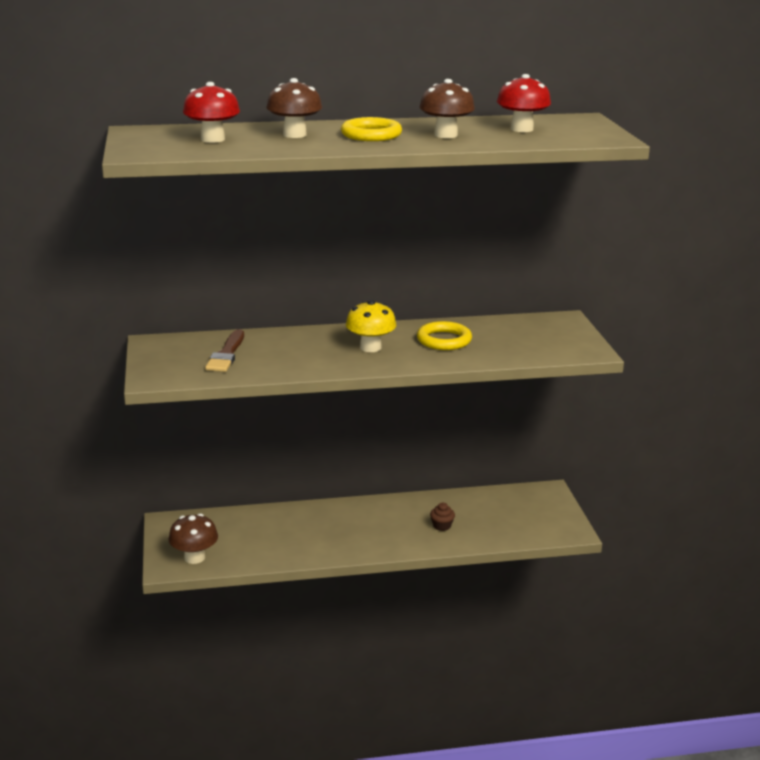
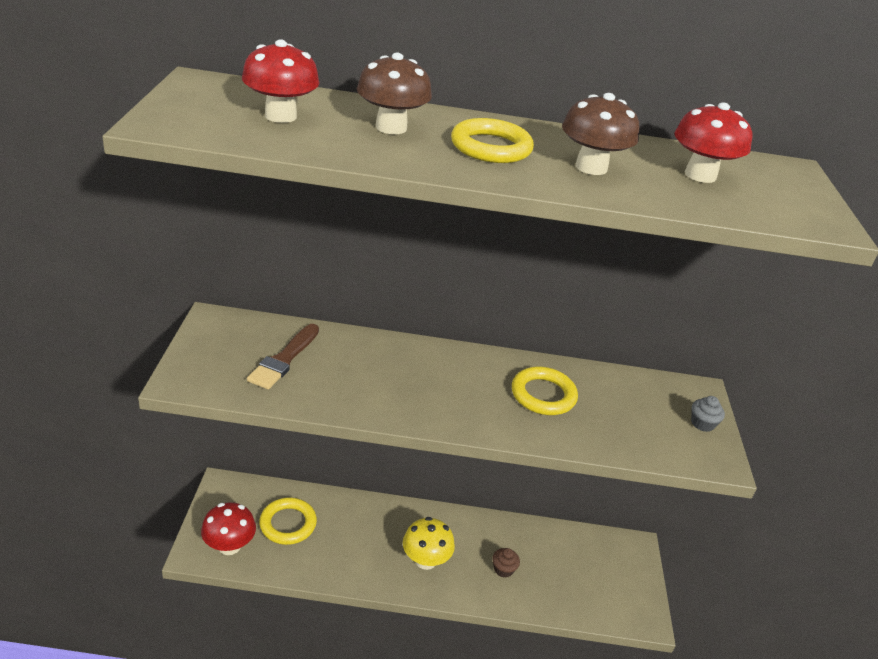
camera: 10 degrees right, 10 degrees up
brown mushroom [168,514,218,564] -> red mushroom [201,502,256,555]
yellow mushroom [346,300,396,352] -> yellow mushroom moved to [403,517,455,570]
none -> yellow ring [259,498,317,545]
none -> grey cupcake [691,396,725,432]

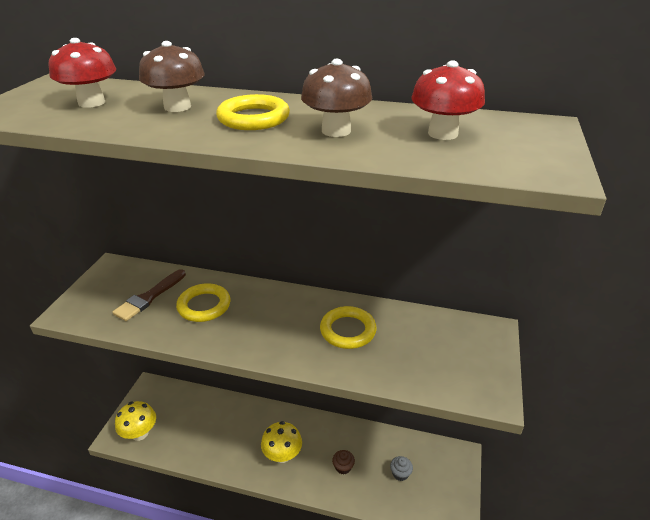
camera: 15 degrees right, 0 degrees up
red mushroom [201,502,256,555] -> yellow mushroom [115,401,156,441]
yellow ring [259,498,317,545] -> yellow ring moved to [176,283,231,322]
grey cupcake [691,396,725,432] -> grey cupcake moved to [390,456,413,481]

